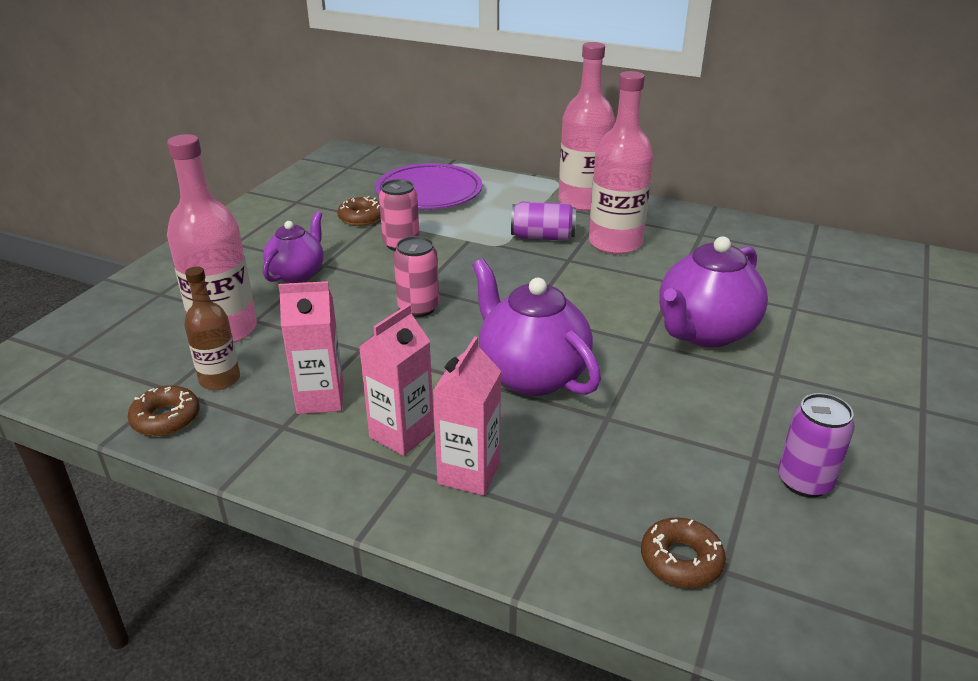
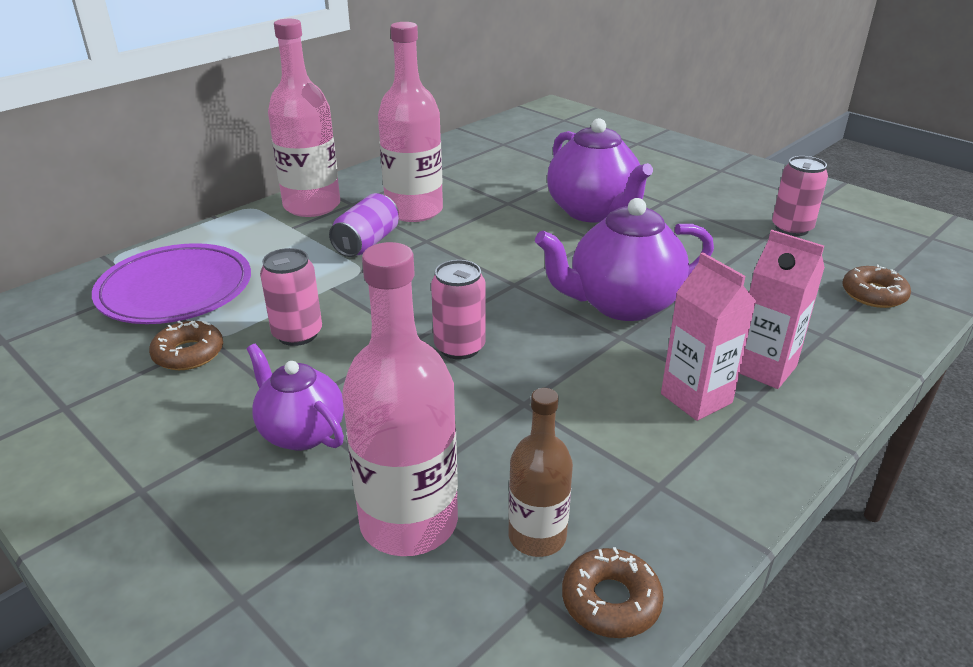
camera: 70 degrees left, 0 degrees up
pink carton [278,281,344,414] -> none
purple can [778,393,855,498] -> pink can [772,156,828,236]

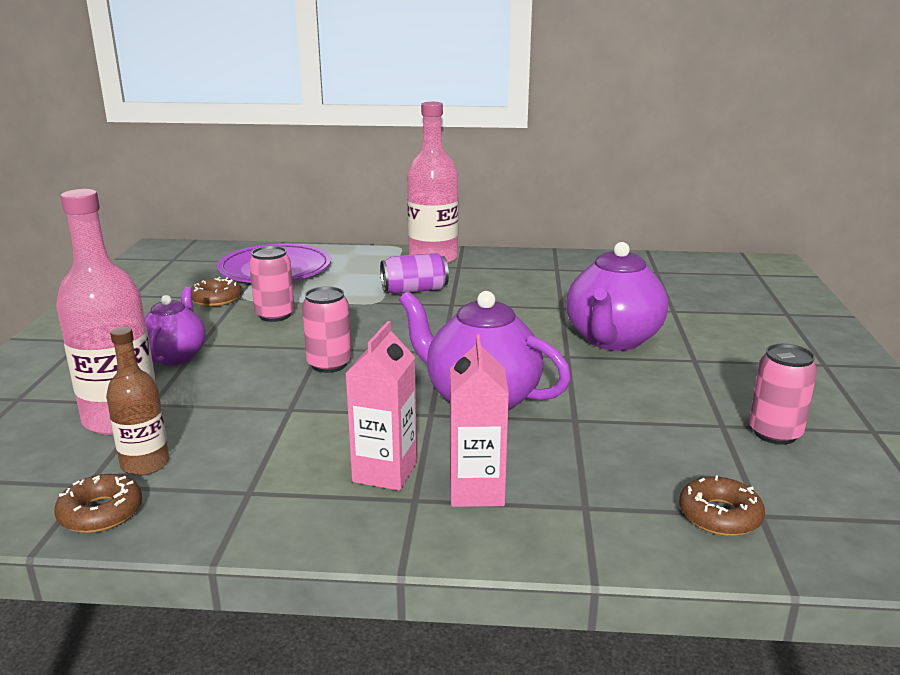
camera: 50 degrees right, 10 degrees down
pink bottle [378,22,443,222] -> none

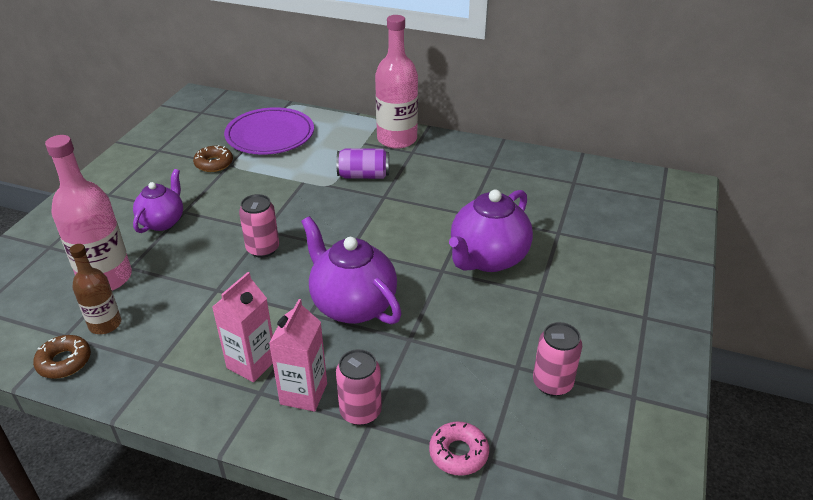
camera: 15 degrees right, 15 degrees up
pink can [249,246,295,322] -> pink can moved to [336,349,382,425]
brown donut [679,476,765,536] -> pink donut [429,422,489,476]

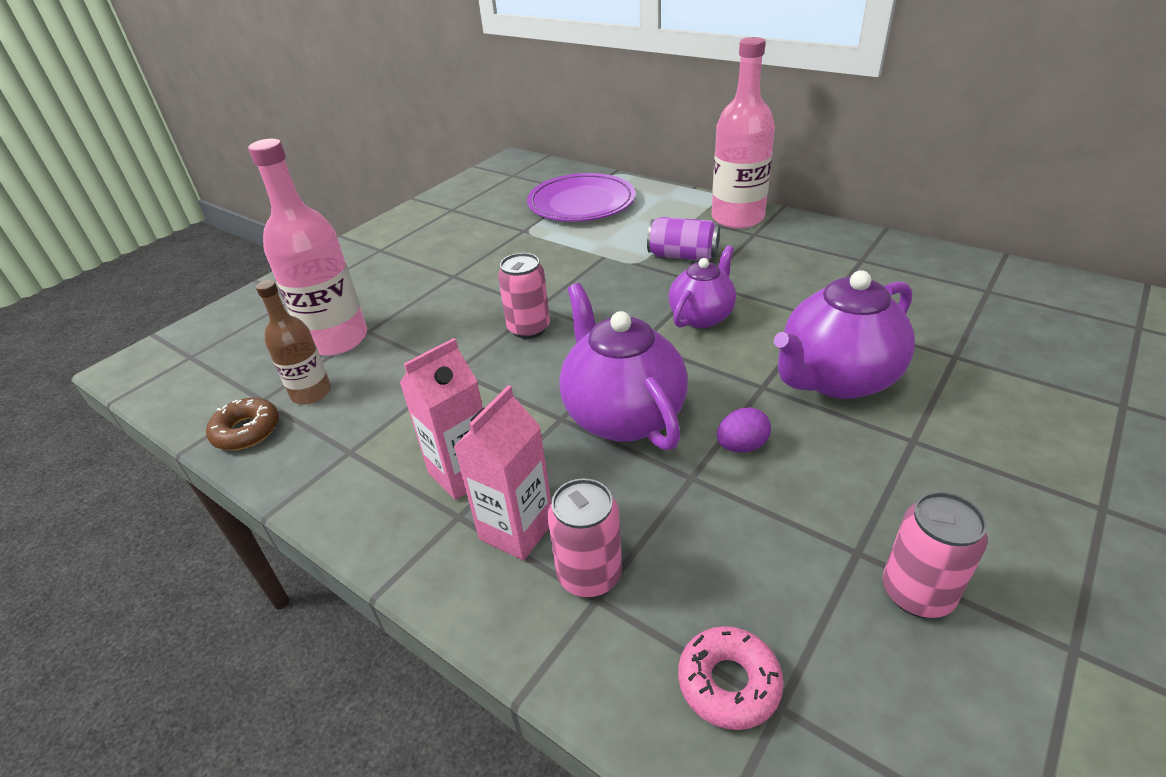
camera: 20 degrees right, 0 degrees up
purple teapot [133,169,183,233] -> purple teapot moved to [669,246,736,328]
brown donut [193,145,233,172] -> none
none -> purple egg [717,407,771,452]

